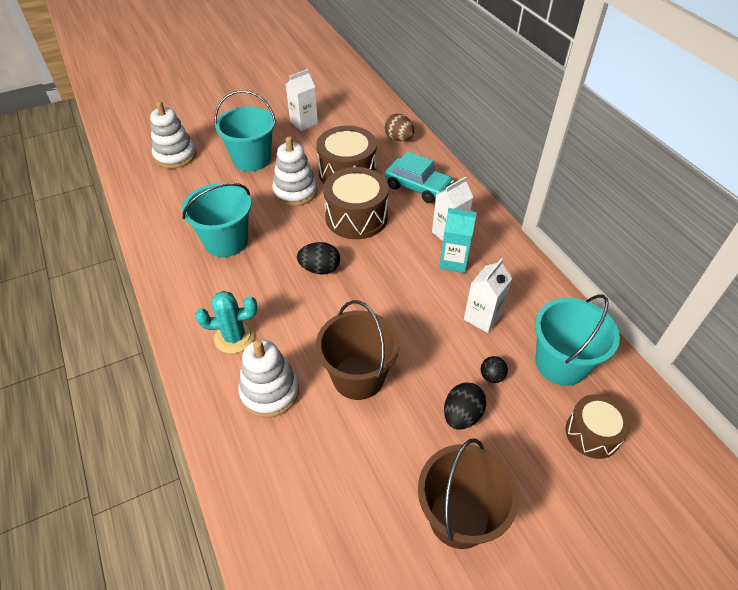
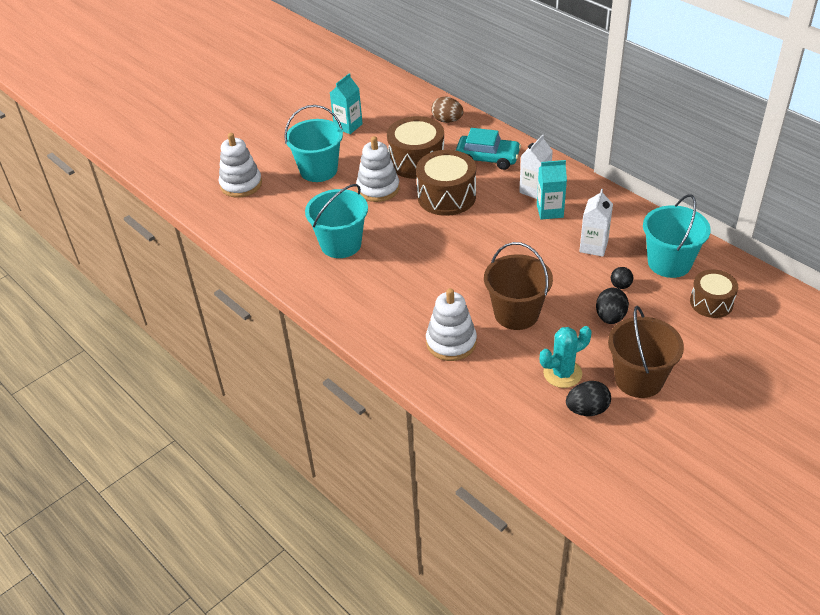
camera: 15 degrees left, 5 degrees down
turquoise cactus [195,291,257,354] -> turquoise cactus moved to [540,326,592,388]
white carton [286,69,318,131] -> turquoise carton [330,73,363,134]
black egg [297,242,340,275] -> black egg moved to [566,381,611,416]

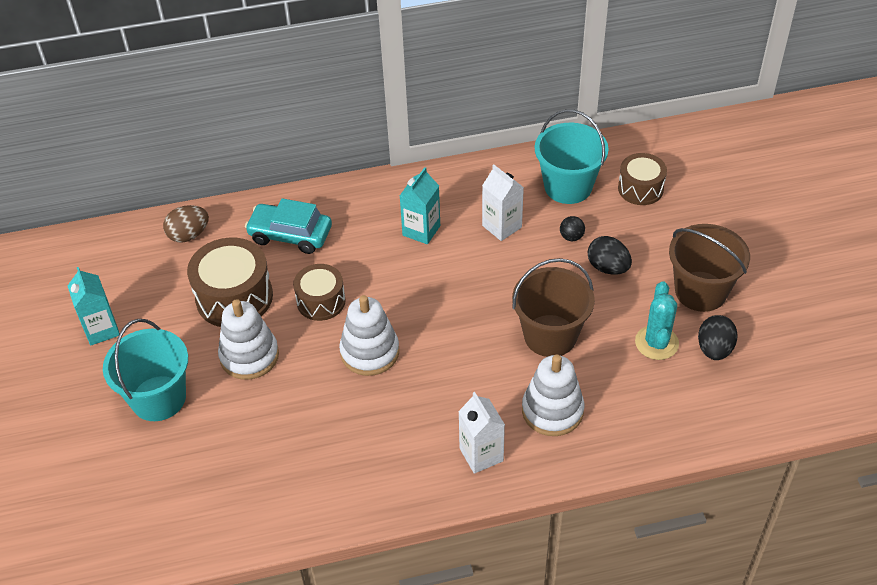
camera: 60 degrees left, 5 degrees up
white stacking toy [219,133,262,198] -> white stacking toy moved to [339,295,399,376]
turquoise bucket [305,184,368,258] -> none
brown drum [416,150,476,216] -> brown drum [293,264,346,321], size x0.63
turquoise car [456,128,521,170] -> turquoise car turned 120 degrees counterclockwise [245,198,332,254]
white carton [519,135,553,199] -> white carton moved to [458,392,505,474]

